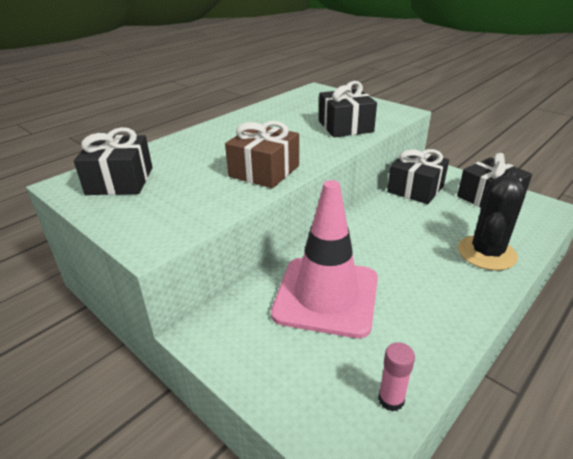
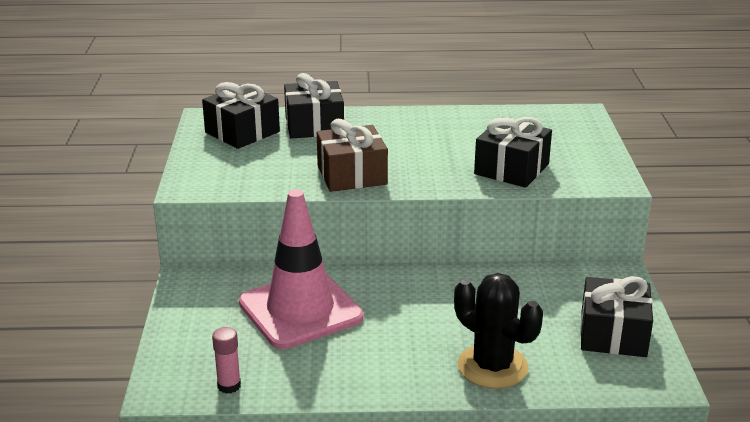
camera: 45 degrees right, 5 degrees down
black gift [387,149,449,204] -> black gift moved to [284,73,344,139]
black cactus [458,169,526,271] -> black cactus turned 60 degrees clockwise [454,273,543,389]

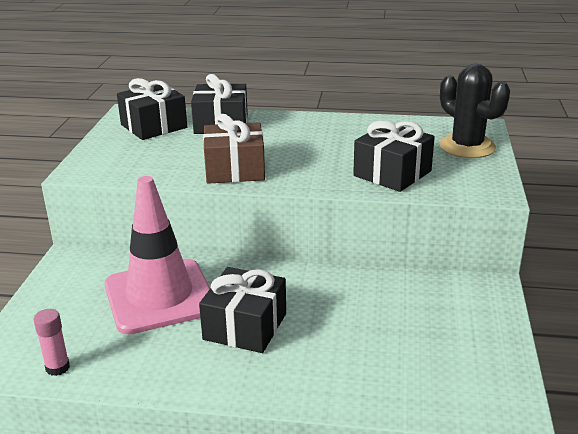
camera: 10 degrees right, 0 degrees up
black cactus [454,273,543,389] -> black cactus moved to [439,64,510,158]
black gift [580,276,653,357] -> black gift moved to [199,267,286,353]

